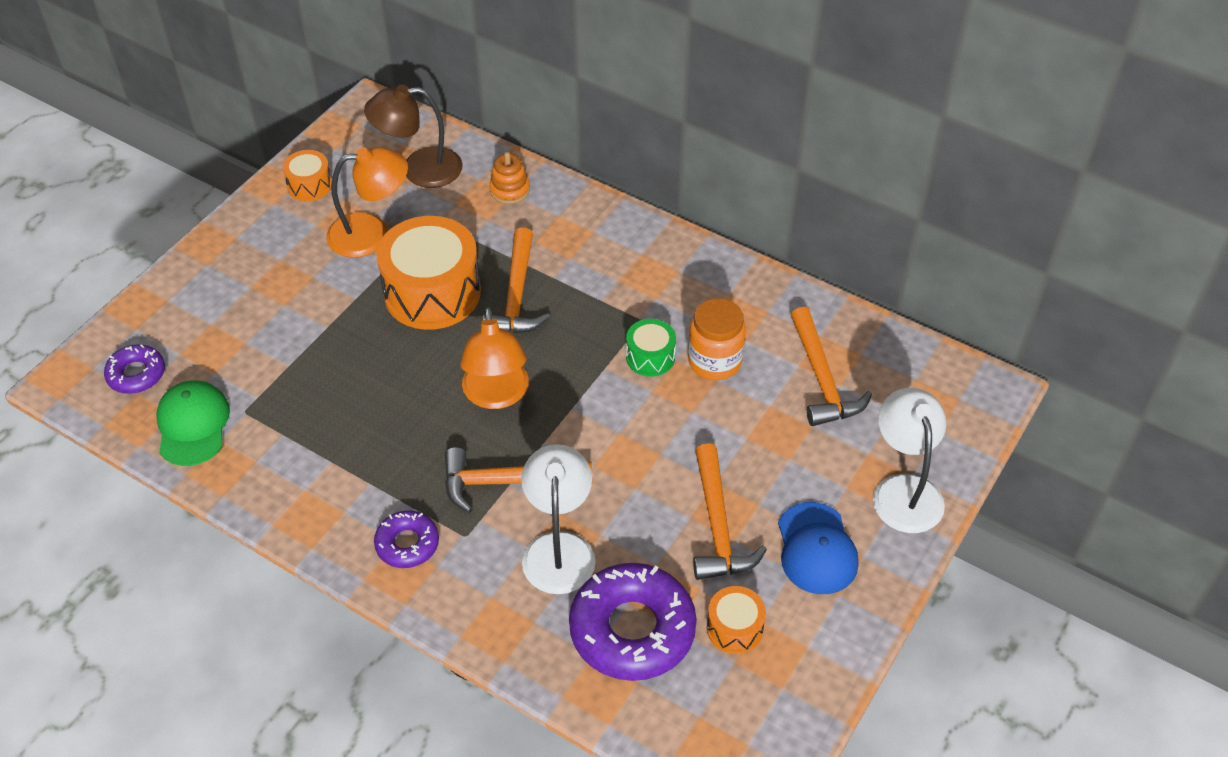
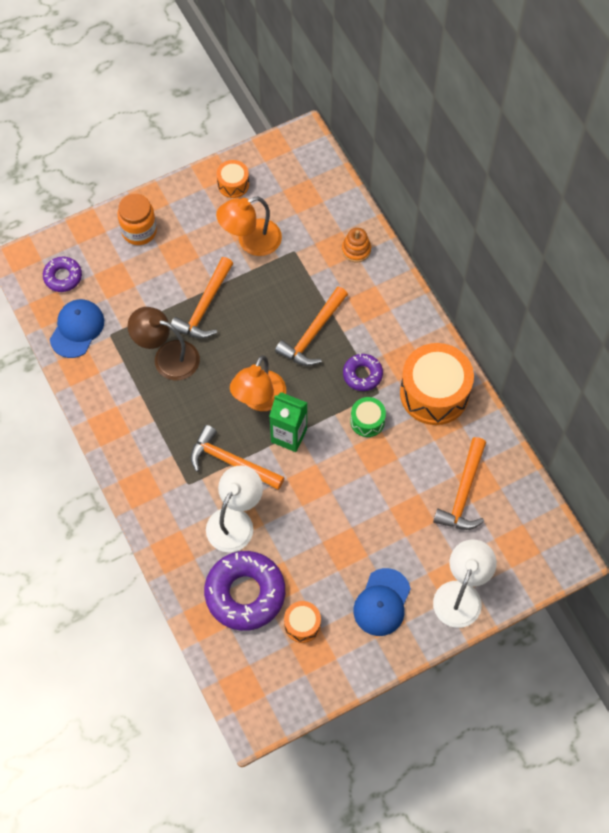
camera: 30 degrees right, 15 degrees up
green cap [156,381,230,466] -> blue cap [50,299,104,358]
orange lamp [326,147,408,258] -> orange lamp turned 135 degrees clockwise [216,197,282,256]
brown lamp [364,85,463,188] -> brown lamp moved to [128,307,200,380]
purple donut [374,510,439,568] -> purple donut moved to [343,354,383,391]
orange drum [376,216,481,330] -> orange drum moved to [400,343,474,425]
orange jar [688,298,746,380] -> orange jar moved to [117,194,157,245]
orange hammer [693,443,767,580] -> orange hammer moved to [170,257,233,339]
none -> green carton [269,392,307,452]

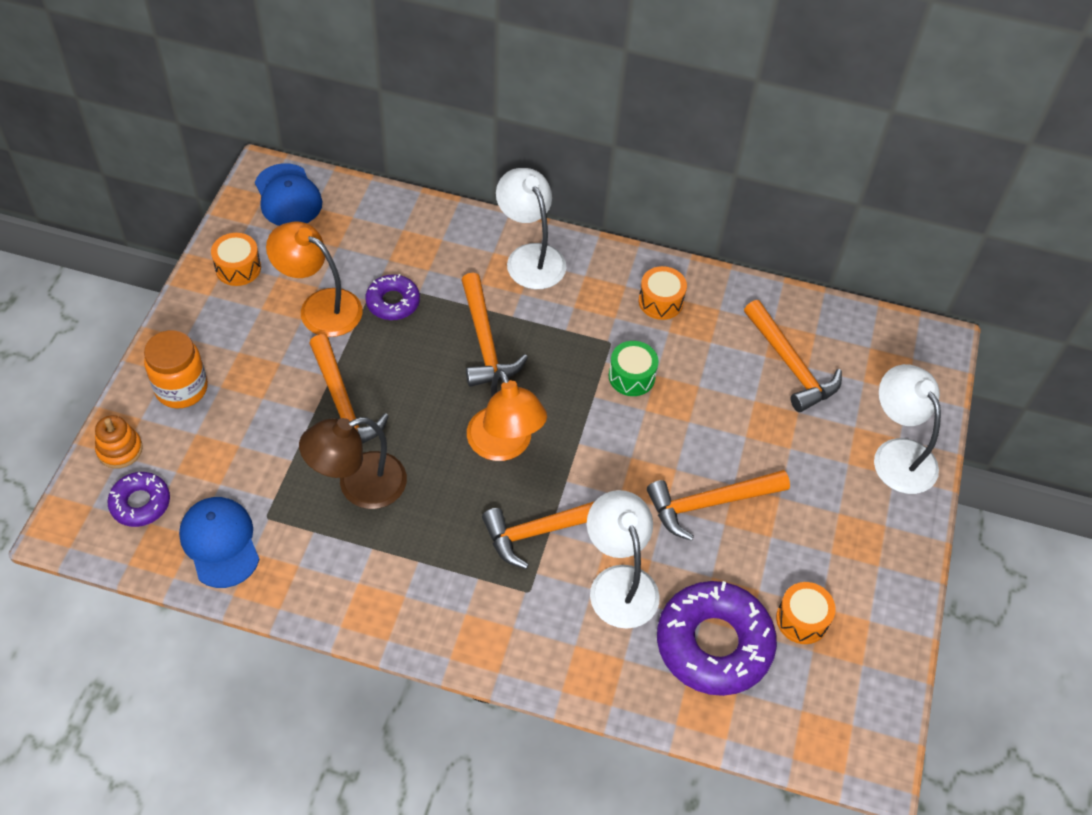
camera: 50 degrees left, 10 degrees down
orange lamp [216,197,282,256] -> orange lamp turned 105 degrees clockwise [266,222,363,337]
green carton [269,392,307,452] -> none
orange stacking toy [342,228,371,262] -> orange stacking toy moved to [95,415,143,469]
purple donut [343,354,383,391] -> purple donut moved to [366,274,420,320]
blue cap [353,568,411,636] -> blue cap moved to [255,163,322,226]
orange drum [400,343,474,425] -> orange drum [639,266,687,320], size x0.49
none -> white lamp [496,168,566,289]
none -> orange hammer [647,470,790,541]

